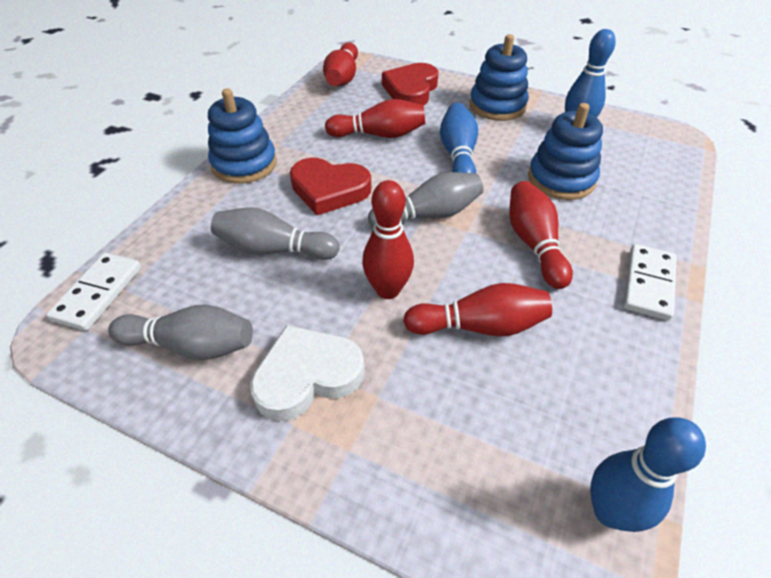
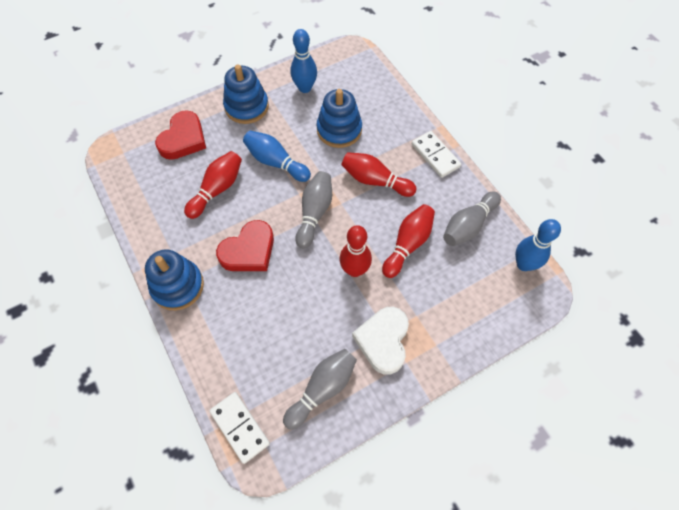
camera: 55 degrees left, 15 degrees up
grey bowling pin [211,207,340,260] -> grey bowling pin moved to [443,191,501,246]
red bowling pin [323,43,358,86] -> none
red heart [382,63,438,105] -> red heart turned 120 degrees counterclockwise [155,110,206,160]

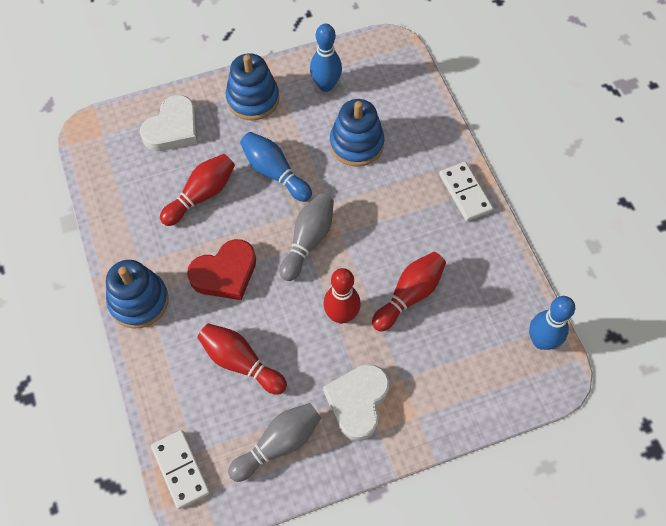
camera: 10 degrees right, 0 degrees up
red heart [155,110,206,160] -> white heart [140,95,198,151]
red bowling pin [341,152,416,197] -> red bowling pin moved to [197,323,287,395]
grey bowling pin [443,191,501,246] -> none

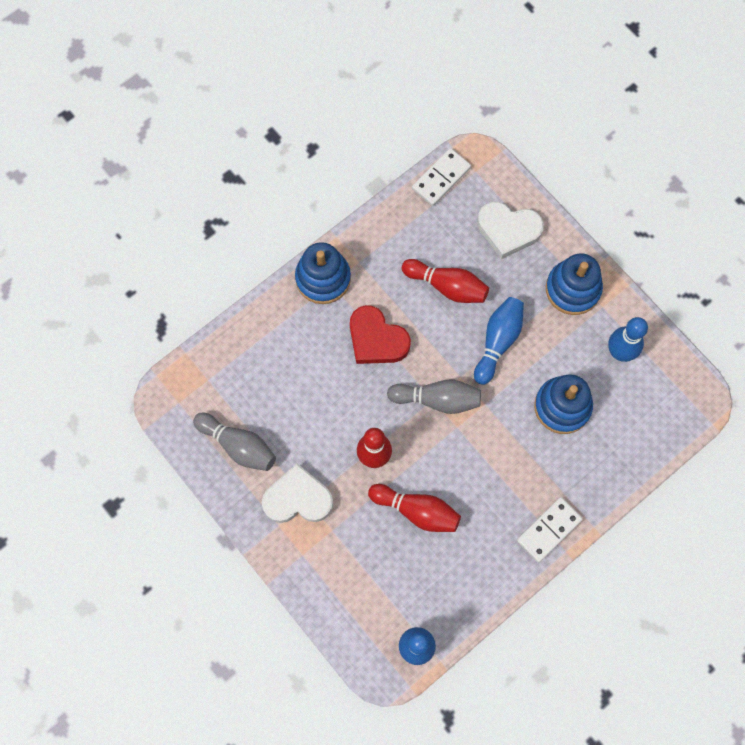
camera: 70 degrees right, 10 degrees up
white domino [151,430,210,509] -> white domino moved to [412,148,471,206]
red bowling pin [197,323,287,395] -> none

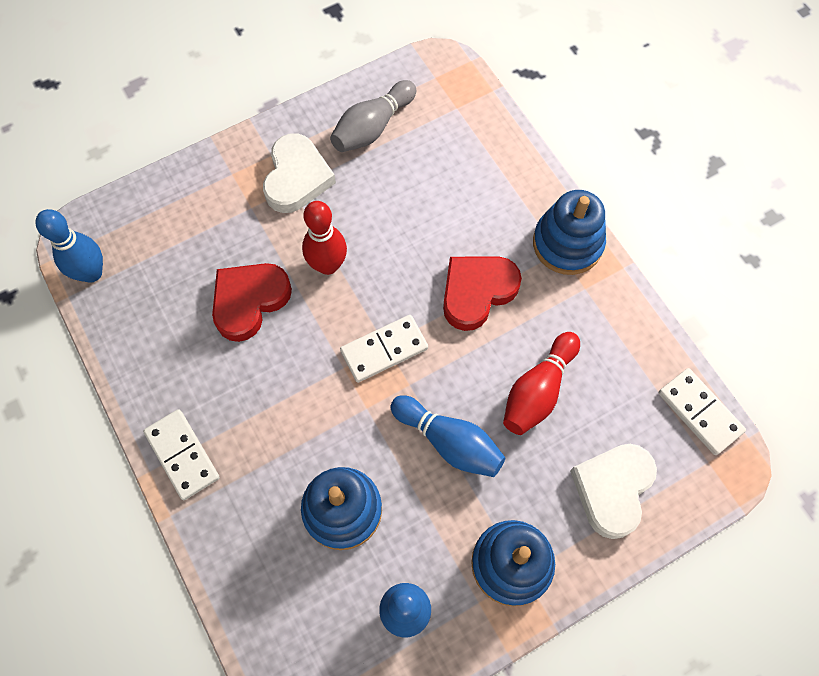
camera: 100 degrees right, 5 degrees down
red bowling pin [368,484,461,532] -> red heart [212,263,292,342]
grey bowling pin [387,379,481,414] -> white domino [340,315,428,383]

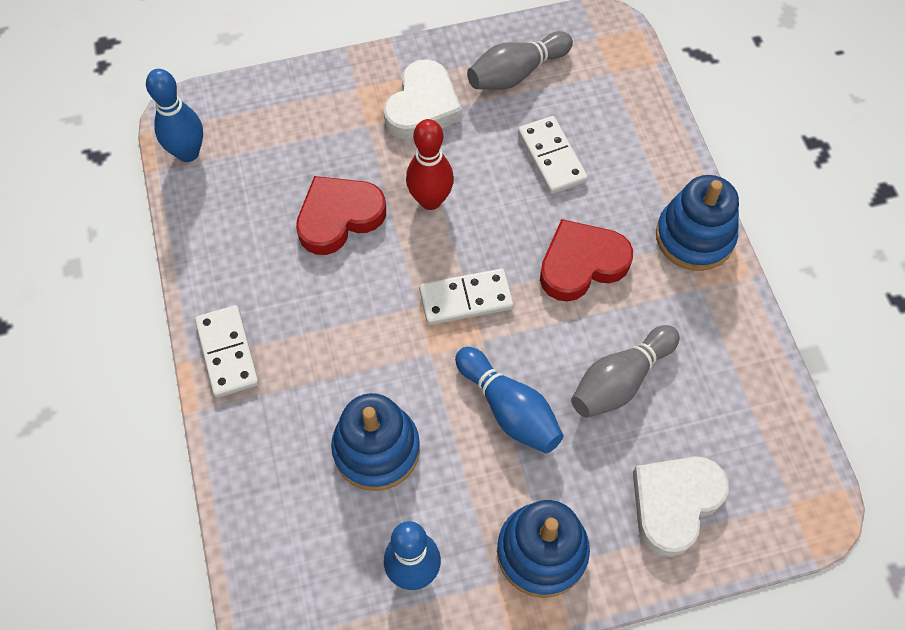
camera: 15 degrees right, 5 degrees down
red bowling pin [503,332,580,435] -> grey bowling pin [571,325,680,418]
white domino [659,368,746,455] -> white domino moved to [518,116,588,194]

